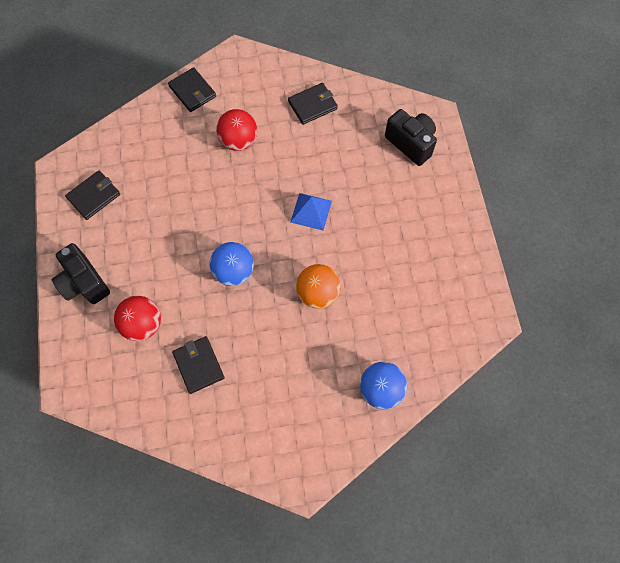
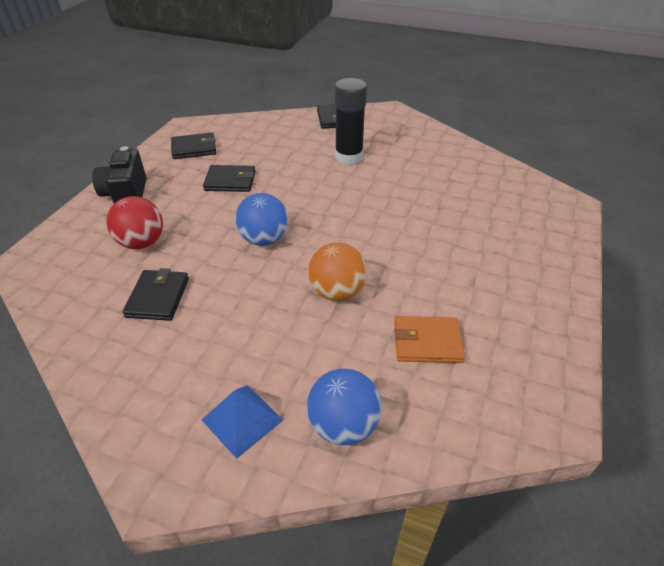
camera: 30 degrees right, 25 degrees down
red ball [216,109,257,151] -> black glue stick [335,78,367,165]
black wallet [288,83,338,125] -> black wallet moved to [203,165,256,192]
blue pyramid [290,193,332,230] -> blue pyramid moved to [202,385,283,459]
black camera [385,109,437,166] -> none
none -> orange wallet [394,316,465,363]

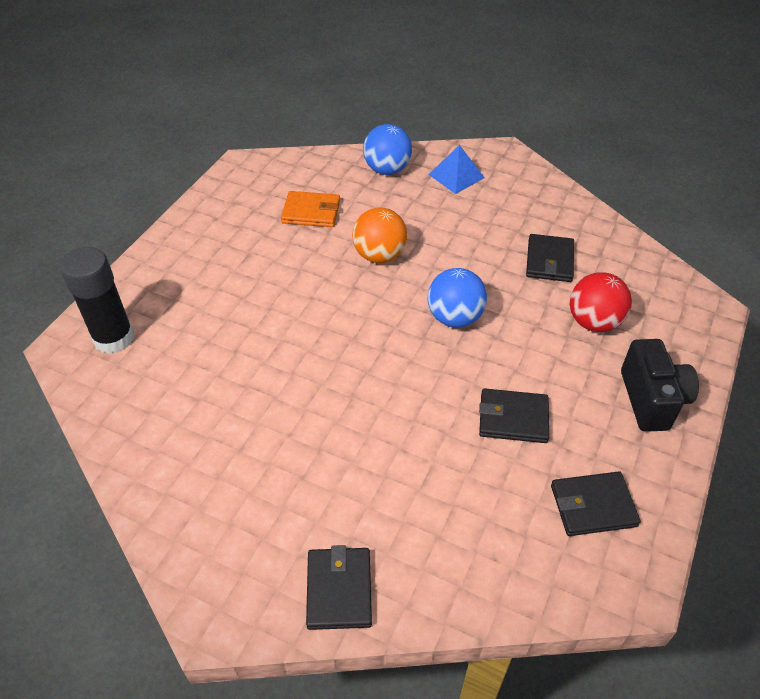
camera: 175 degrees left, 5 degrees up
black glue stick [335,78,367,165] -> black glue stick moved to [60,247,134,354]

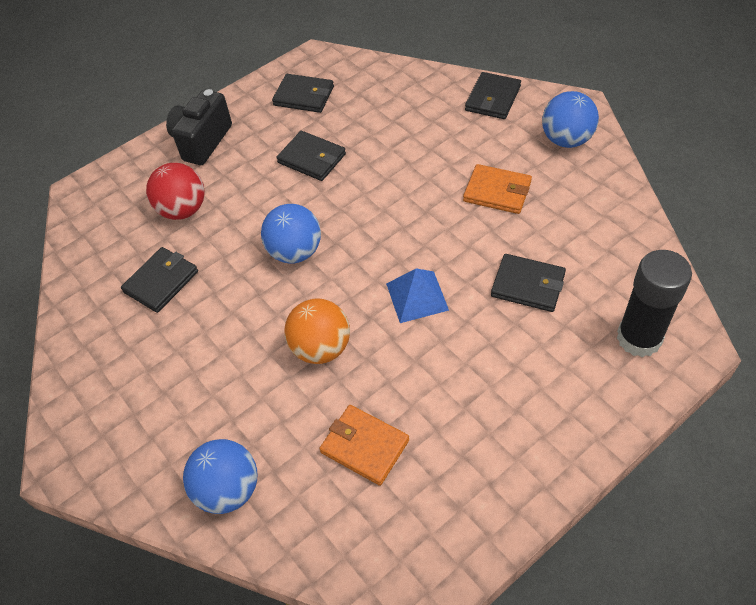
camera: 150 degrees left, 5 degrees up
blue pyramid [428,145,485,194] -> blue pyramid moved to [386,268,449,323]
none -> orange wallet [463,164,532,214]
none -> black wallet [491,254,566,312]
none -> blue ball [542,91,599,148]

